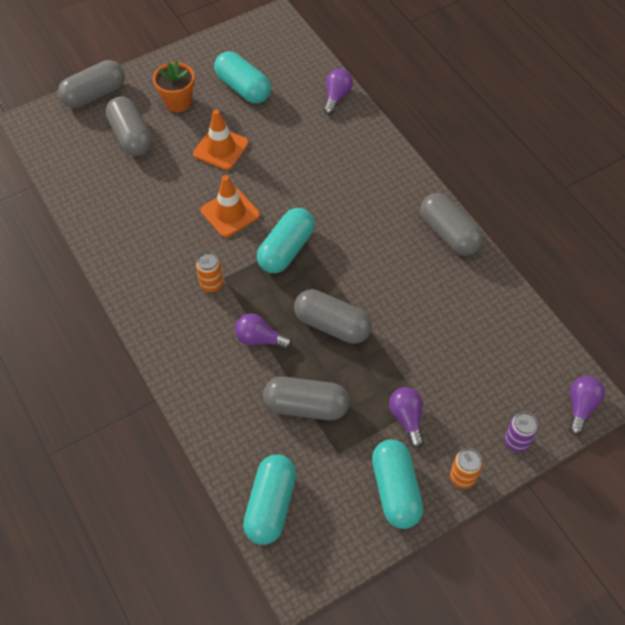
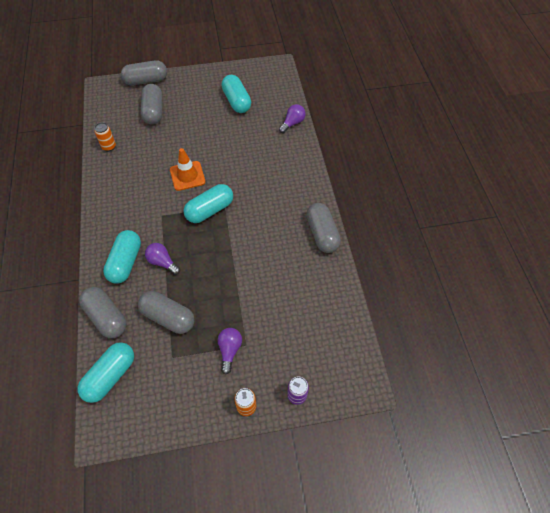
camera: 20 degrees right, 0 degrees up
orange flower pot [153,60,195,112] -> none
orange traffic cone [193,109,249,170] -> none
orange can [196,252,223,293] -> orange can moved to [94,122,116,151]
grey capsule [294,289,372,344] -> grey capsule moved to [79,287,127,338]
turquoise capsule [372,440,423,529] -> turquoise capsule moved to [103,230,141,284]
purple light bulb [569,376,605,435] -> none

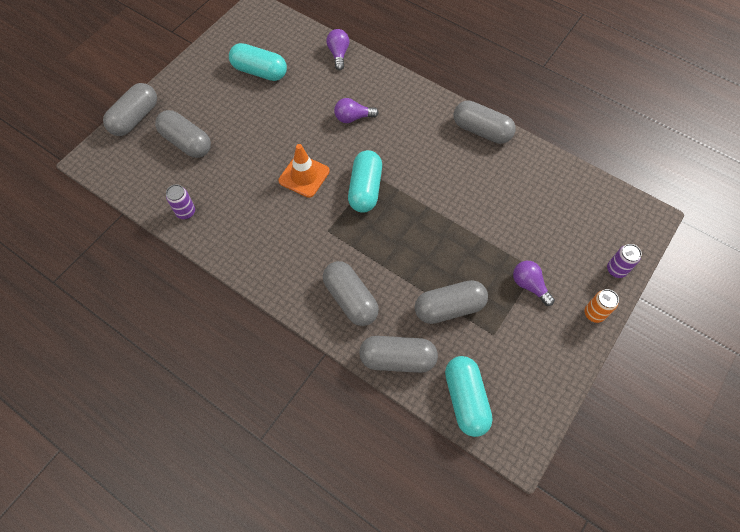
camera: 45 degrees left, 5 degrees up
orange can [94,122,116,151] -> purple can [166,184,195,219]
turquoise capsule [103,230,141,284] -> grey capsule [323,261,379,326]
purple light bulb [145,243,180,275] -> purple light bulb moved to [334,98,379,123]

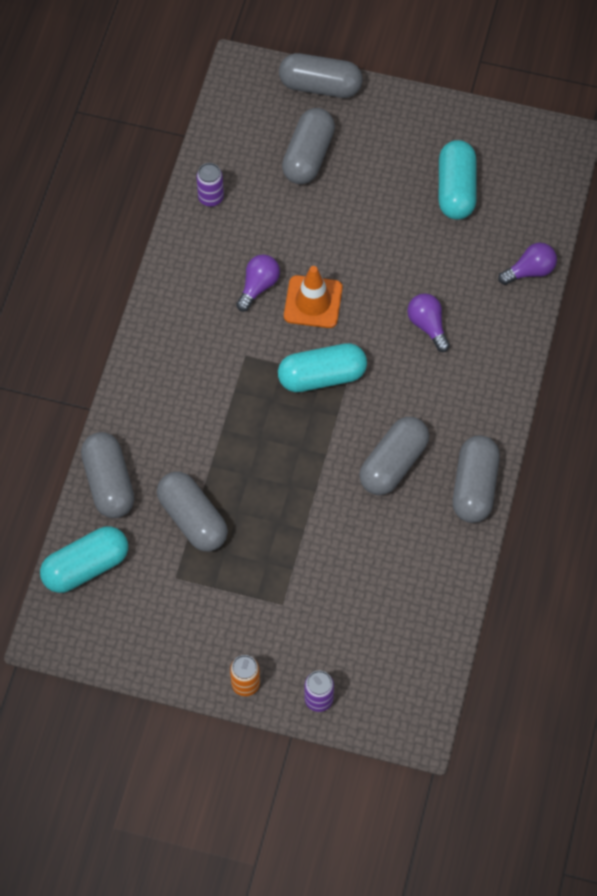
camera: 70 degrees right, 0 degrees up
grey capsule [323,261,379,326] -> grey capsule moved to [359,417,429,495]
purple light bulb [513,261,555,306] -> purple light bulb moved to [236,254,280,312]

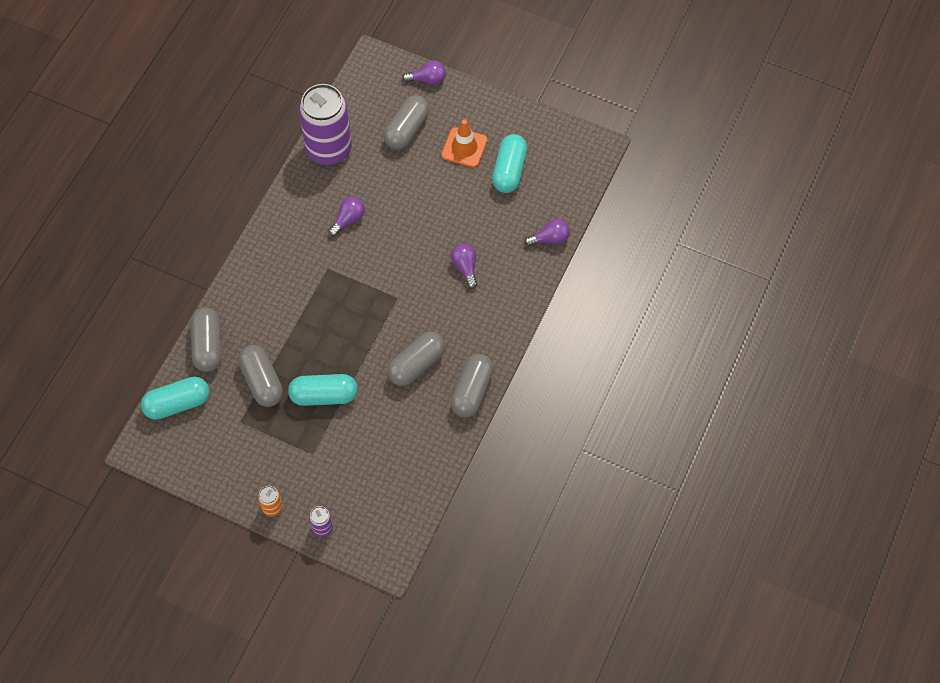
camera: 10 degrees right, 0 degrees up
purple can [196,163,224,207] -> purple can [299,84,352,166], size x2.46
turquoise capsule [278,343,367,392] -> turquoise capsule moved to [288,374,358,406]
grey capsule [279,53,363,98] -> purple light bulb [402,61,446,85]
orange traffic cone [284,266,343,328] -> orange traffic cone moved to [441,119,488,168]

